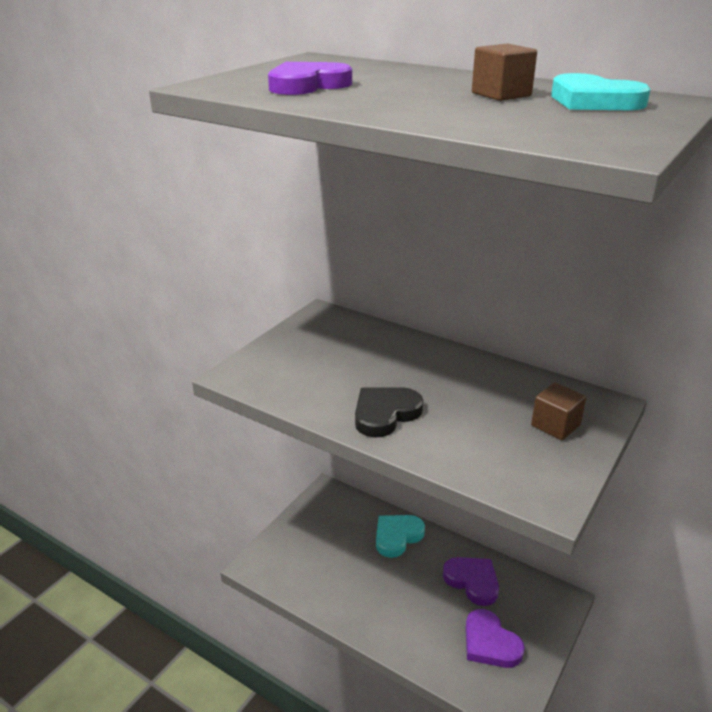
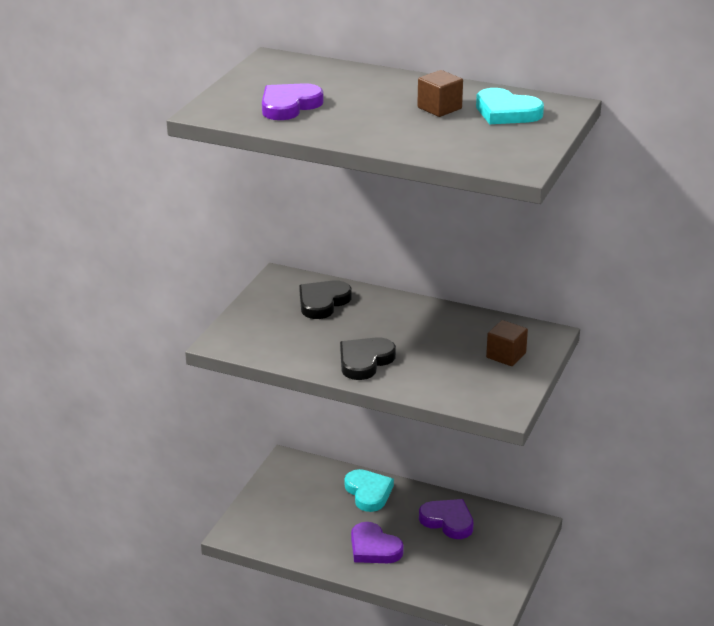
camera: 10 degrees left, 0 degrees up
turquoise heart [376,515,425,558] -> turquoise heart turned 120 degrees clockwise [345,469,394,512]
purple heart [465,609,525,668] -> purple heart moved to [351,522,404,563]
none -> black heart [299,280,352,319]

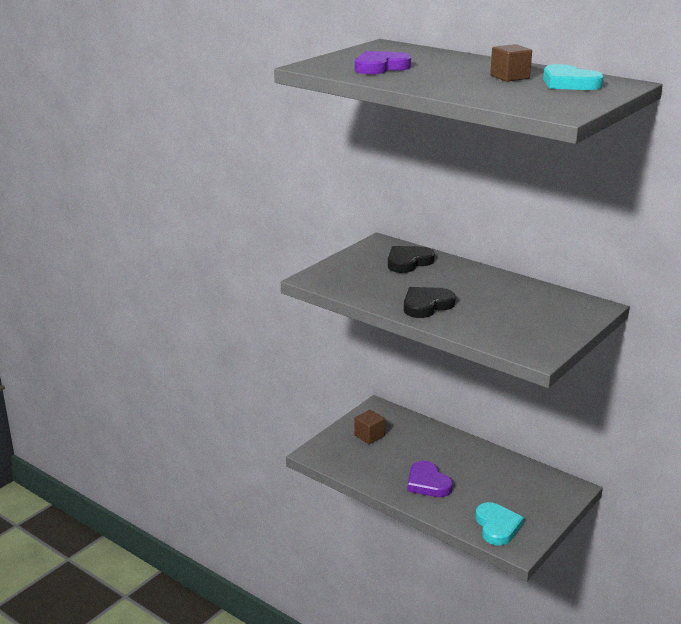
camera: 15 degrees right, 5 degrees down
turquoise heart [345,469,394,512] -> turquoise heart moved to [475,502,524,545]
purple heart [419,499,474,539] -> none
brown cube [486,320,528,366] -> brown cube moved to [354,410,385,444]

